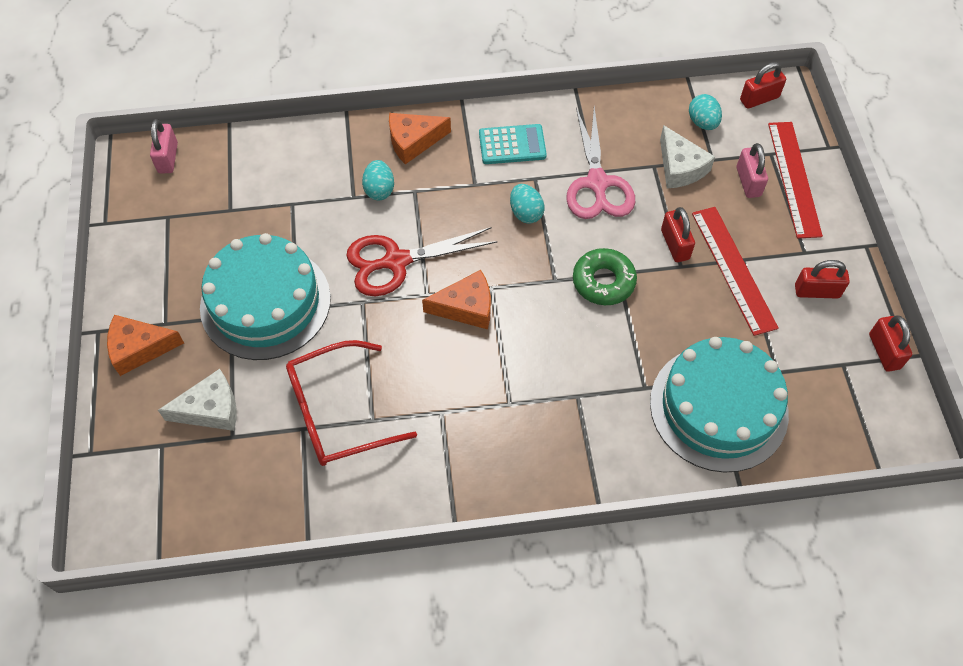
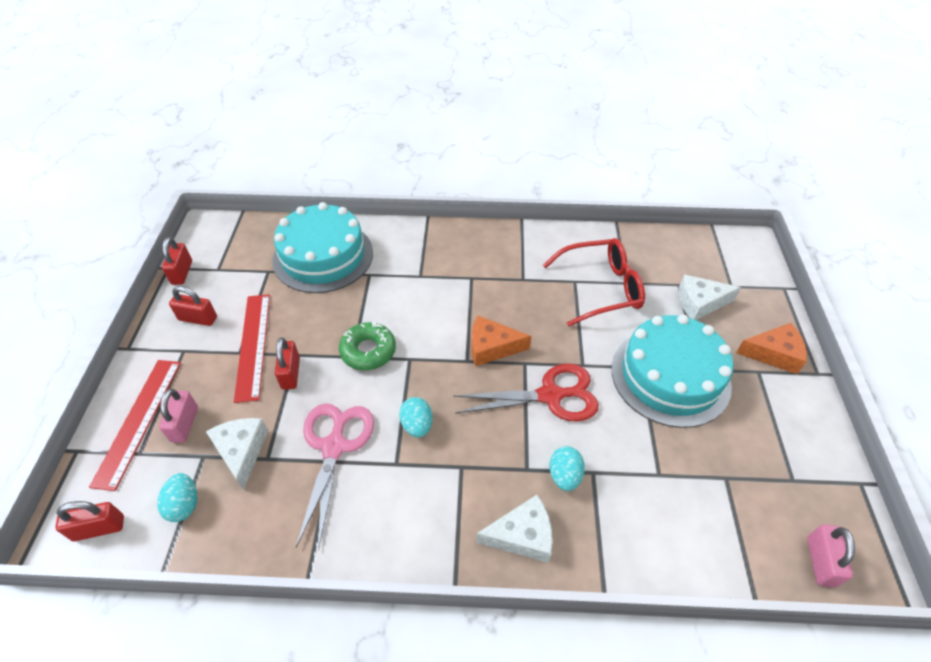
camera: 170 degrees left, 10 degrees down
orange cheese [389,113,451,164] -> white cheese [476,495,553,563]
turquoise calculator [479,124,547,164] -> none

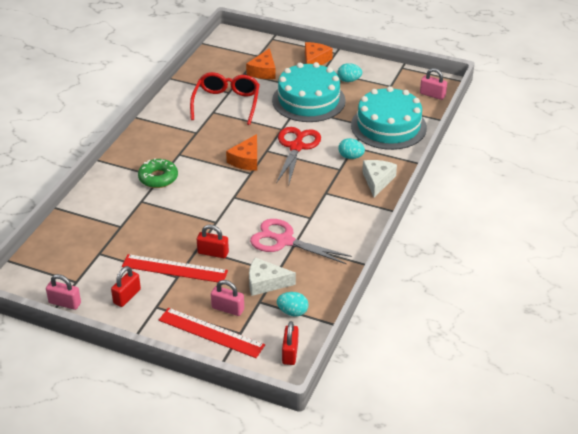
camera: 70 degrees left, 10 degrees down
red padlock [162,237,192,285] -> pink padlock [46,274,81,310]
turquoise cake [272,202,373,293] -> turquoise cake moved to [351,86,427,150]
green donut [339,322,396,370] -> green donut moved to [138,158,178,188]
turquoise egg [399,397,433,438] -> turquoise egg moved to [337,63,362,82]
white cheese [678,275,741,320] -> orange cheese [246,48,276,79]

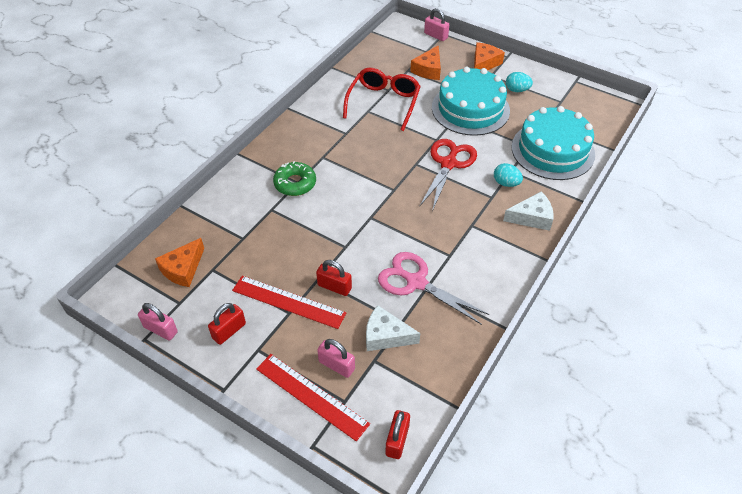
camera: 10 degrees right, 10 degrees up
orange cheese [226,134,257,171] -> orange cheese moved to [155,238,204,287]
turquoise egg [277,292,308,316] -> none
white cheese [362,160,397,198] -> white cheese turned 60 degrees clockwise [503,191,554,231]
pink padlock [420,68,447,100] -> pink padlock moved to [424,8,449,41]

